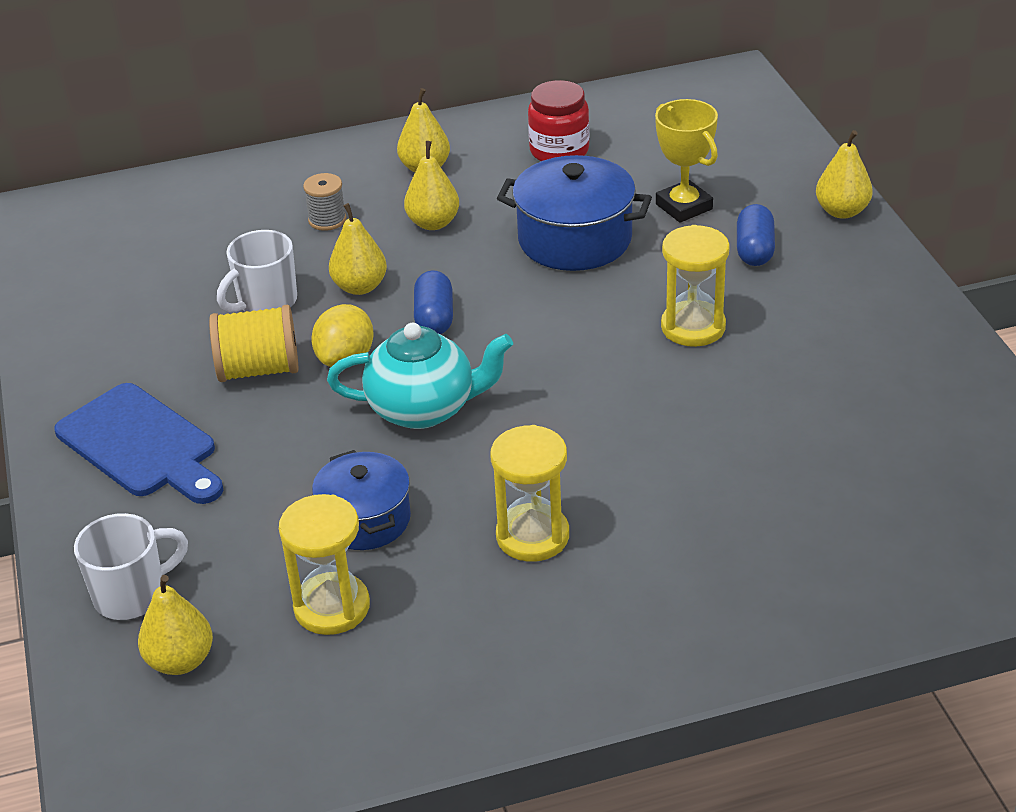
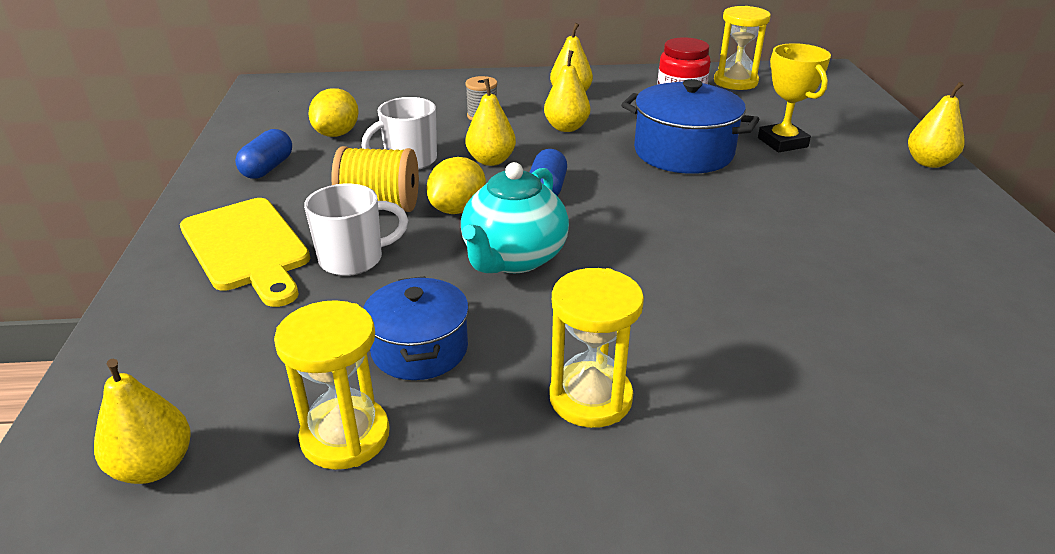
camera: 10 degrees right, 5 degrees down
blue cutting board [54,383,223,504] -> yellow cutting board [180,198,310,307]
white mug [74,513,188,620] -> white mug moved to [304,184,408,276]
turquoise teapot [327,323,513,429] -> turquoise teapot turned 105 degrees clockwise [461,162,569,273]
yellow hourglass [661,225,730,347] -> yellow hourglass moved to [714,6,771,90]
blue capsule [737,204,775,266] -> blue capsule moved to [235,129,292,179]
none -> yellow lemon [308,88,359,137]

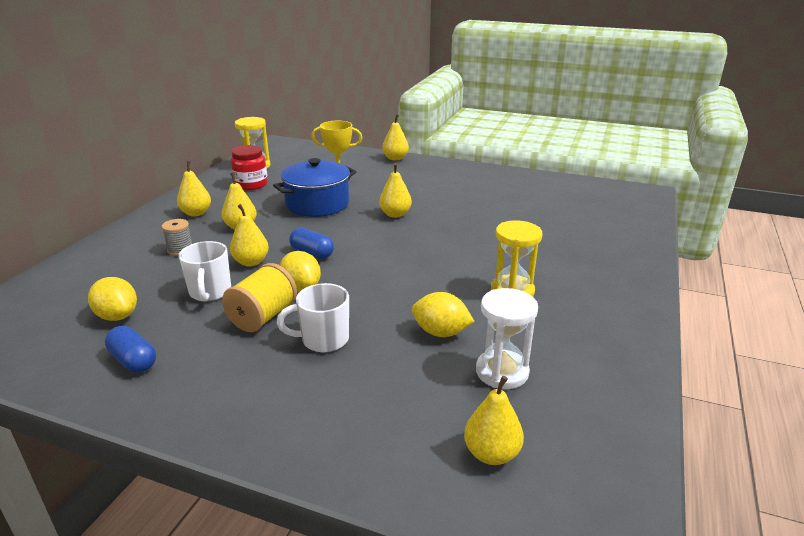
camera: 65 degrees left, 5 degrees down
yellow cutting board [180,198,310,307] -> none
yellow hourglass [274,300,390,470] -> white hourglass [476,288,538,389]
white mug [304,184,408,276] -> white mug turned 105 degrees counterclockwise [277,283,349,352]
blue pot [363,276,469,380] -> yellow lemon [412,292,474,337]
turquoise teapot [461,162,569,273] -> none
none -> yellow pear [379,163,412,218]

